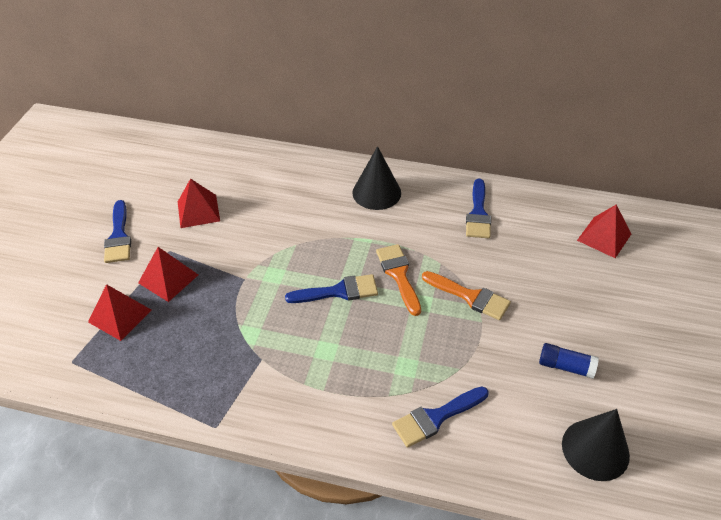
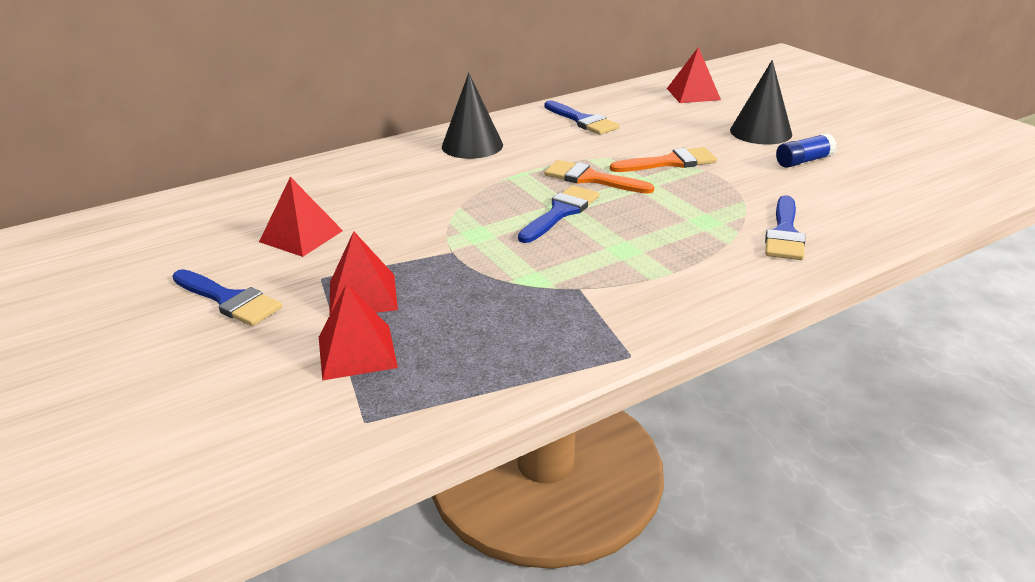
camera: 45 degrees left, 15 degrees down
black cone [562,409,630,481] -> black cone moved to [730,60,792,145]

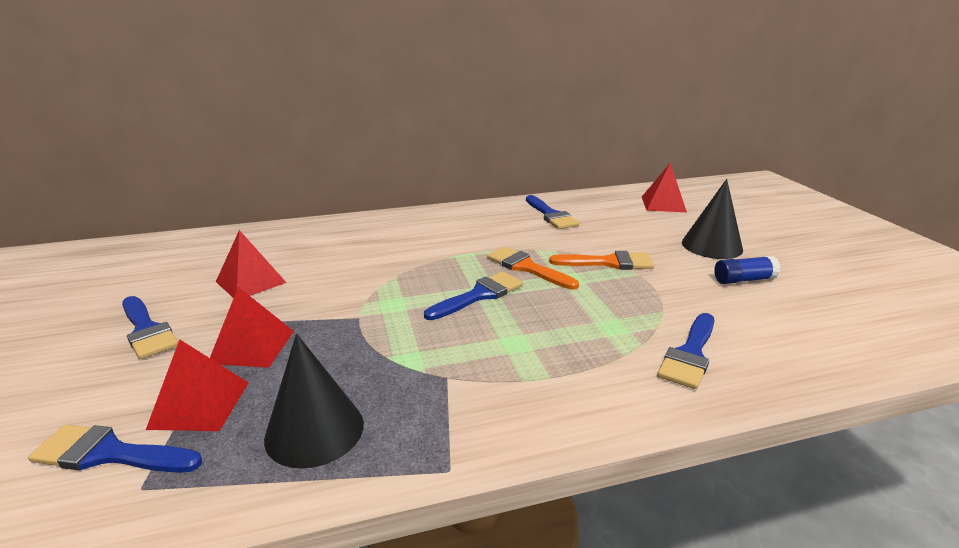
camera: 15 degrees right, 5 degrees down
black cone [442,73,503,159] -> black cone moved to [264,334,364,469]
none -> blue brush [28,424,202,473]

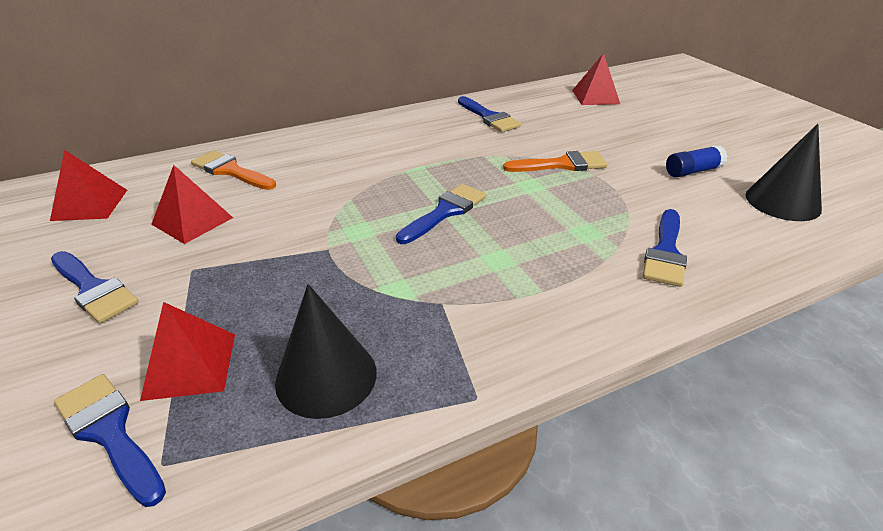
camera: 10 degrees left, 10 degrees up
blue brush [28,424,202,473] -> blue brush turned 45 degrees clockwise [54,374,166,507]
red pyramid [210,287,294,368] -> red pyramid moved to [50,150,127,221]
orange brush [487,247,579,290] -> orange brush moved to [191,151,276,190]
black cone [682,179,743,259] -> black cone moved to [746,124,822,221]

